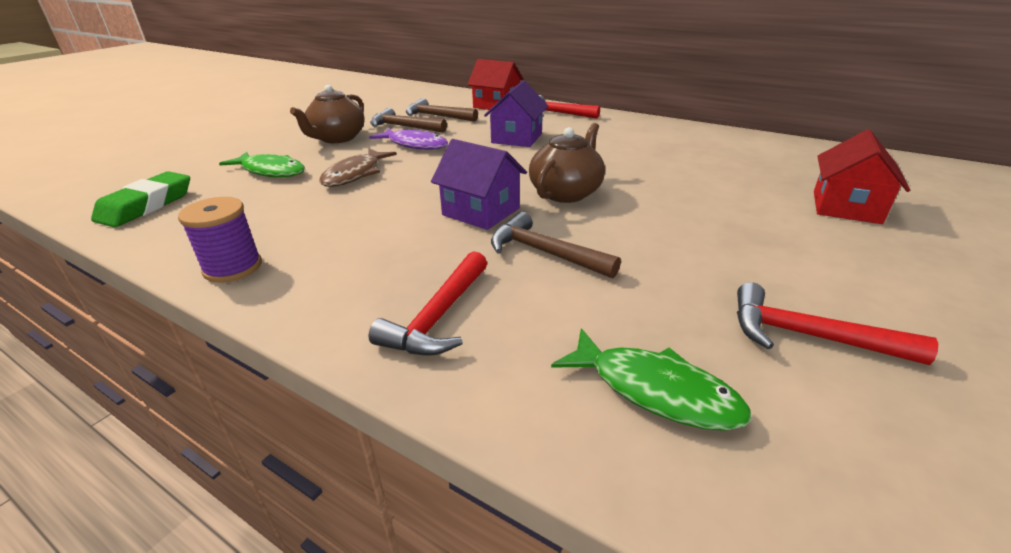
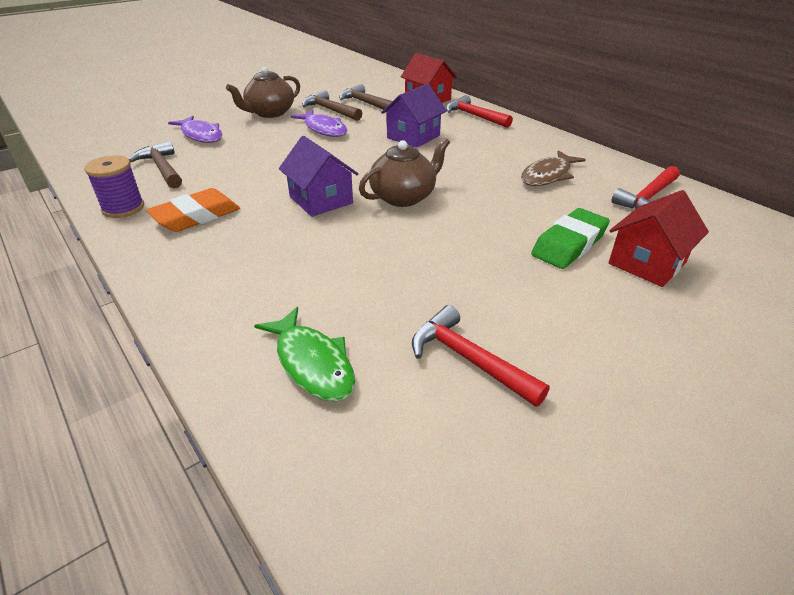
camera: 20 degrees right, 5 degrees up
green eraser [91,171,190,227] -> green eraser moved to [531,208,610,269]
green fish [219,152,305,177] -> purple fish [168,116,222,143]
brown fish [319,148,397,187] -> brown fish moved to [521,150,586,186]
red hammer [369,251,487,356] -> red hammer moved to [612,166,680,209]
brown hammer [491,212,621,278] -> brown hammer moved to [129,141,182,188]
none -> orange eraser [146,188,240,232]

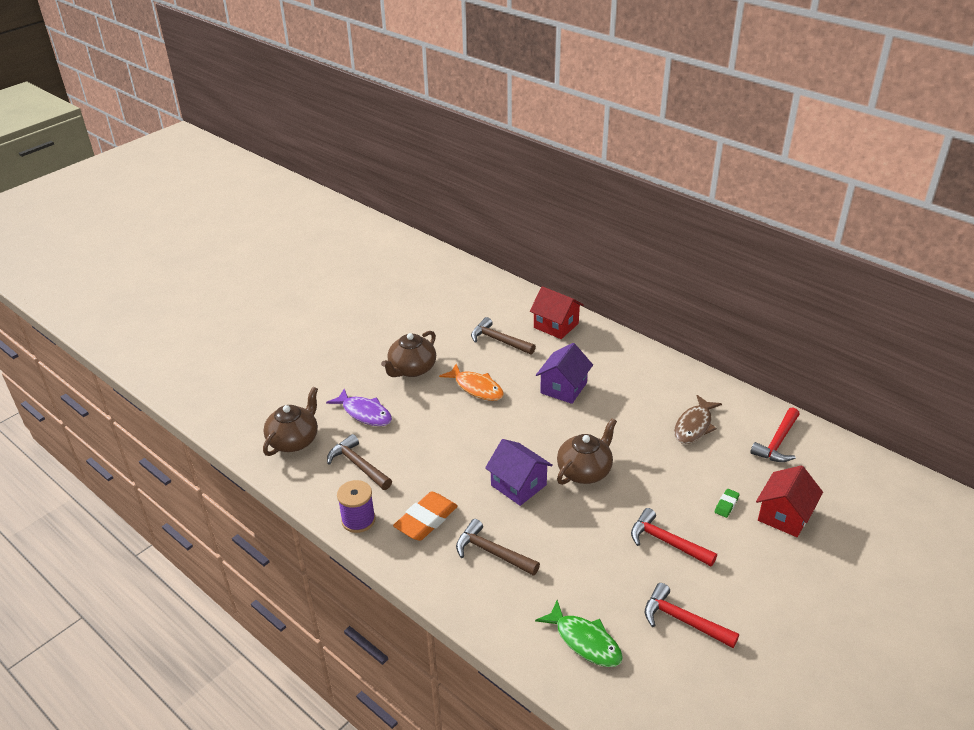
camera: 10 degrees left, 0 degrees up
purple fish [291,110,347,137] -> orange fish [439,364,504,401]
brown hammer [302,90,362,121] -> brown hammer moved to [456,519,540,576]
red hammer [446,95,513,128] -> red hammer moved to [631,508,717,566]
green eraser [531,208,610,269] -> green eraser [715,489,739,518], size x0.48
none -> brown teapot [263,387,318,456]

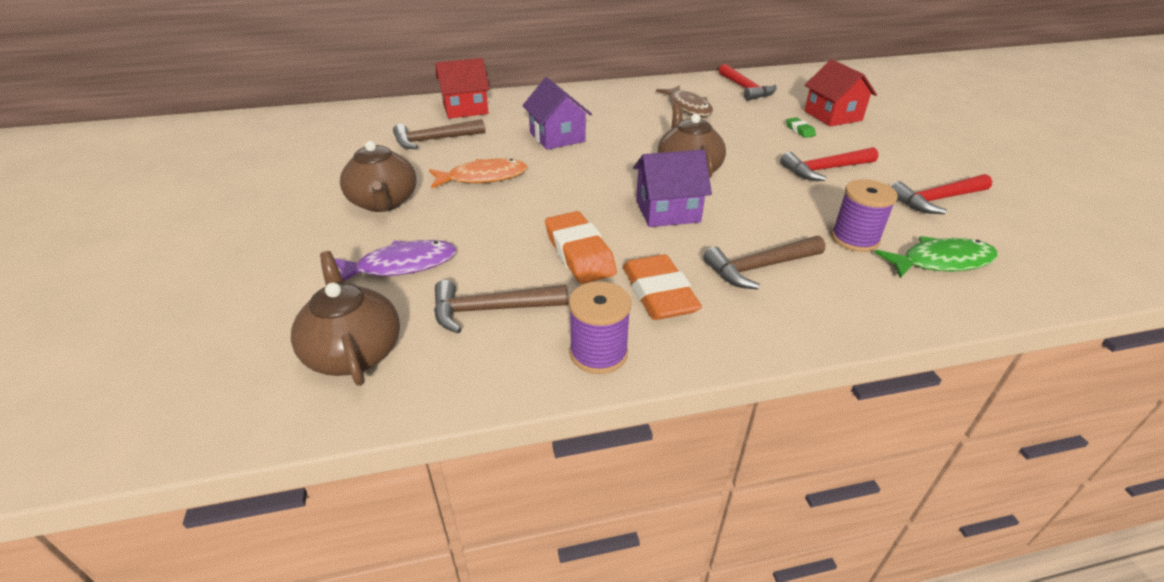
camera: 55 degrees left, 0 degrees up
none -> orange eraser [545,211,617,284]
none -> purple spool [831,179,898,252]

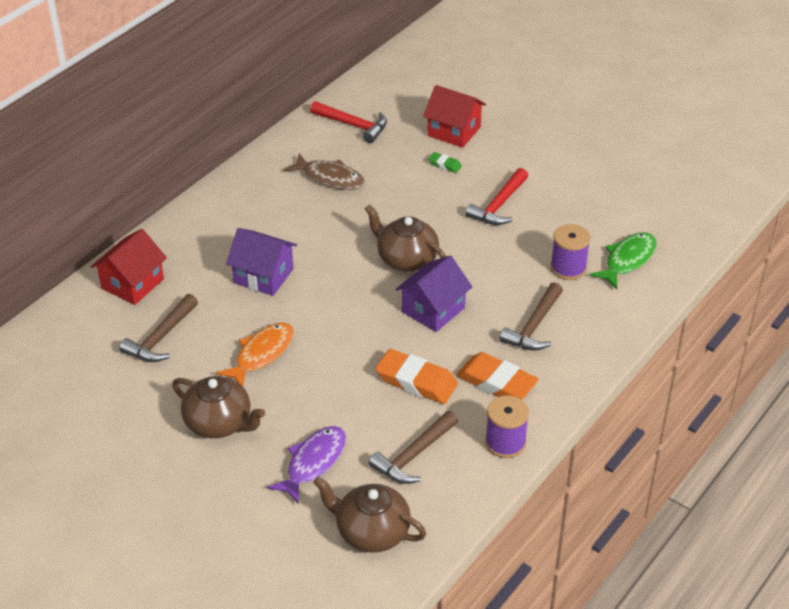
camera: 40 degrees left, 5 degrees up
red hammer [891,174,992,214] -> none

